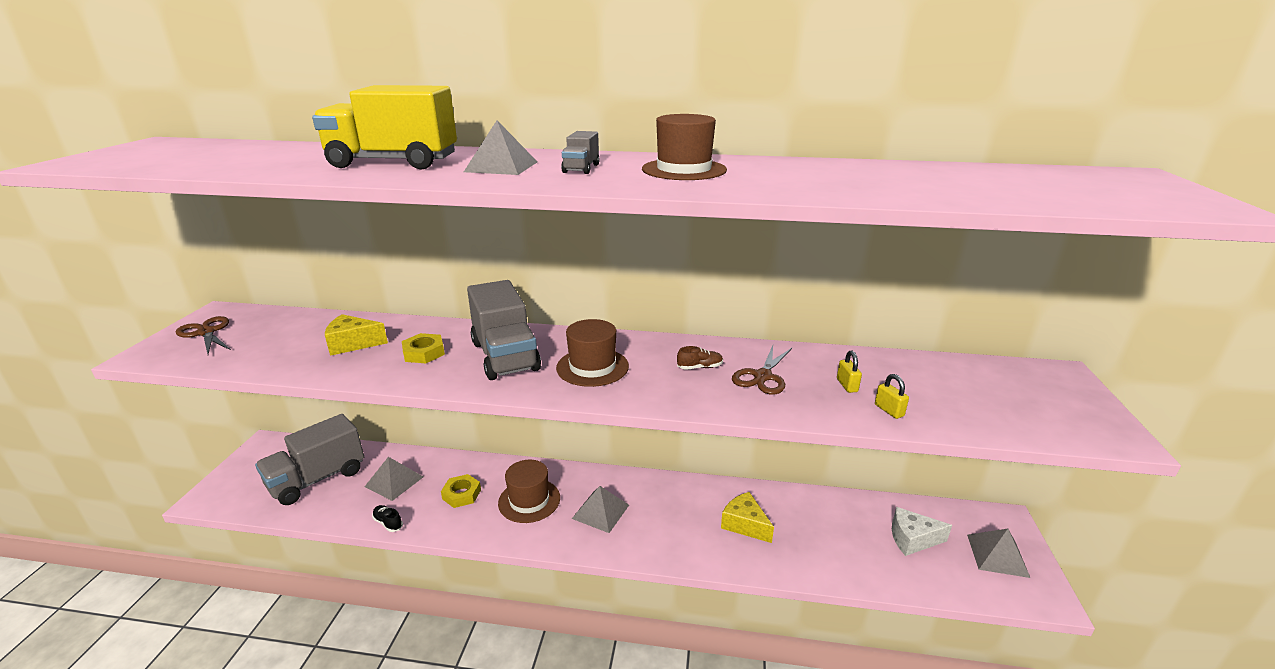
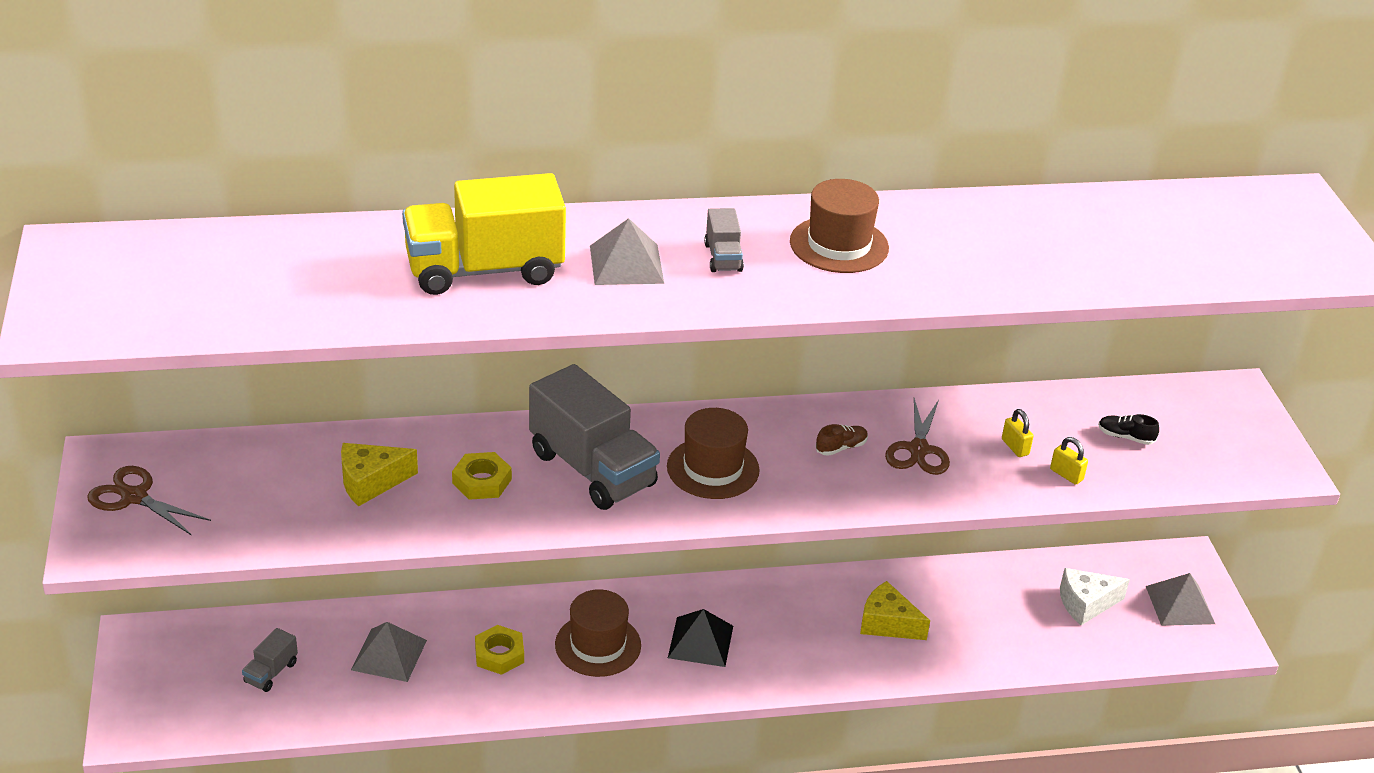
camera: 20 degrees left, 10 degrees up
grey truck [255,414,364,505] -> grey truck [242,628,298,692], size x0.44
black shoe [372,505,403,532] -> black shoe moved to [1098,414,1159,445]
grey pyramid [572,486,629,533] -> black pyramid [668,609,733,667]

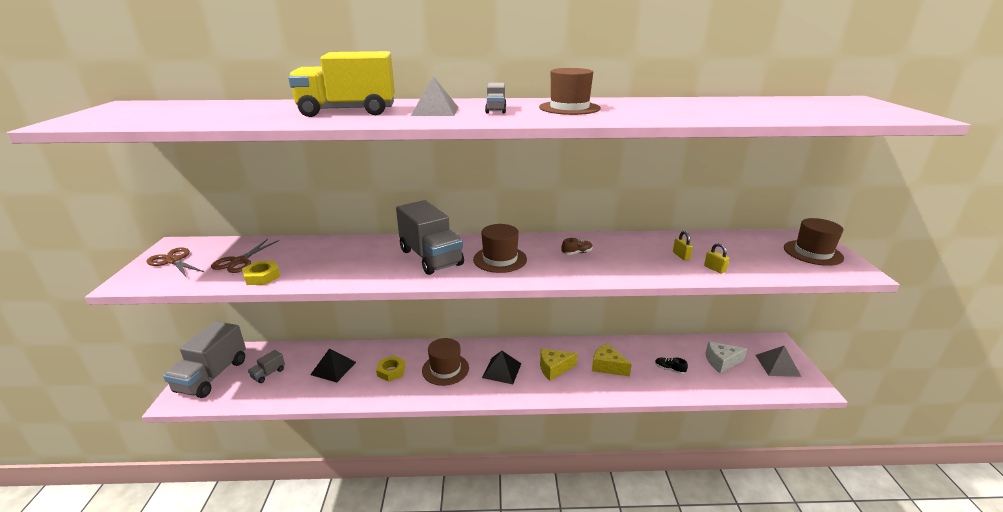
camera: 10 degrees right, 10 degrees down
yellow cheese [341,443,418,506] -> yellow cheese moved to [540,348,578,381]
grey pyramid [351,622,427,682] -> black pyramid [310,348,356,382]
yellow nut [452,452,512,500] -> yellow nut moved to [242,261,280,285]
brown scissors [885,398,950,475] -> brown scissors moved to [211,239,279,273]
black shoe [1098,414,1159,445] -> black shoe moved to [655,357,688,374]
none -> grey truck [163,321,246,398]
none -> brown hat [784,218,844,266]

